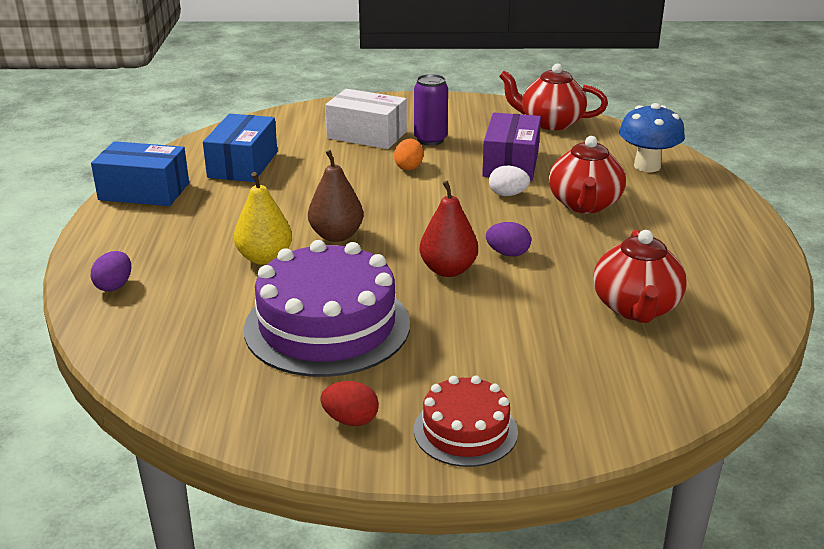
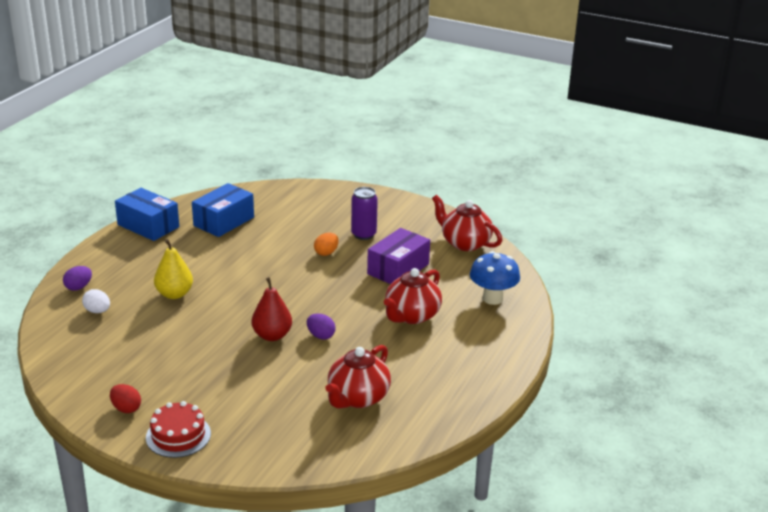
camera: 25 degrees right, 0 degrees up
purple cake [244,240,410,377] -> none
brown pear [308,150,363,242] -> none
white box [325,89,407,149] -> none
white egg [489,166,530,196] -> white egg moved to [82,289,110,313]

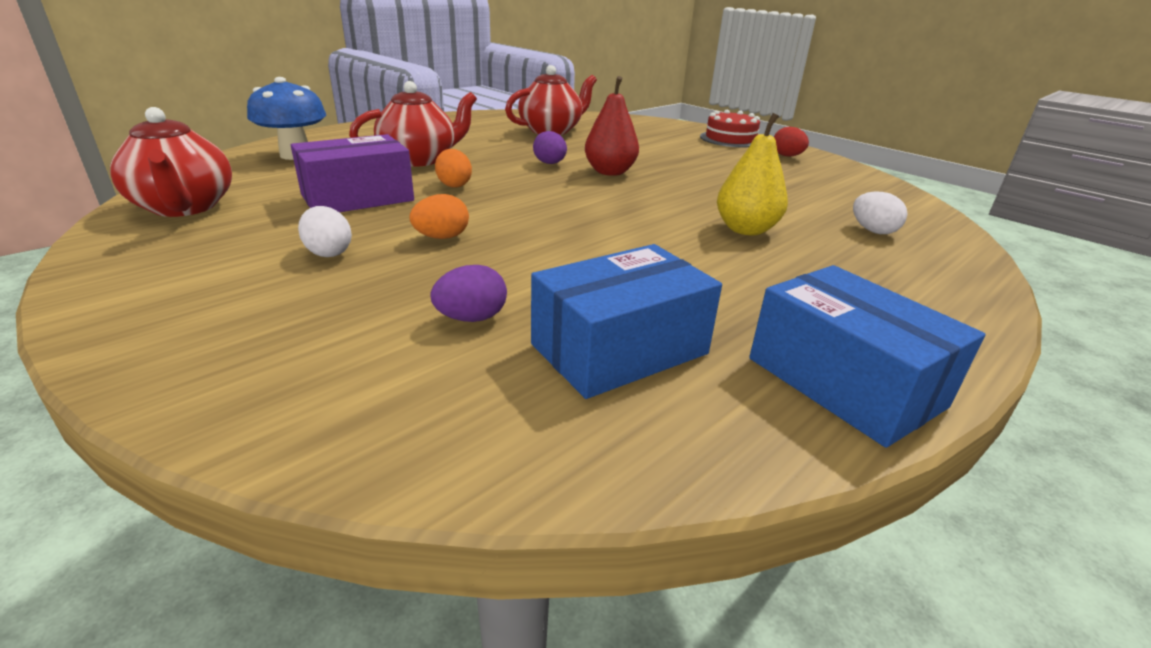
camera: 160 degrees left, 0 degrees up
purple egg [63,266,92,291] -> purple egg moved to [430,265,507,322]
purple can [351,187,378,240] -> white egg [298,206,352,257]
none -> orange egg [435,149,472,188]

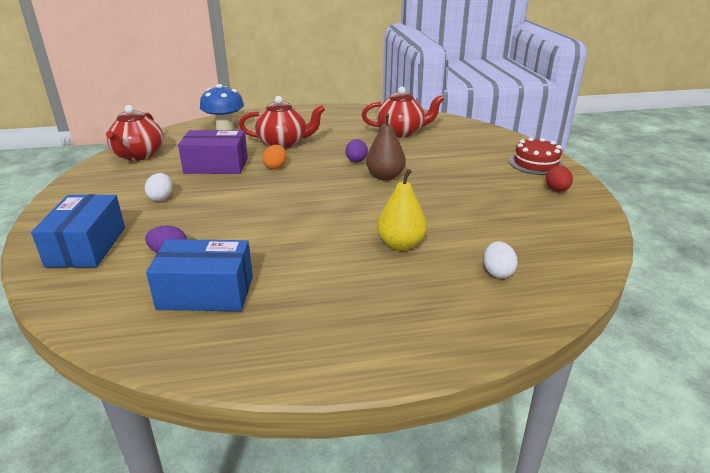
camera: 35 degrees right, 0 degrees up
orange egg [409,194,469,239] -> none
red pear [585,76,639,176] -> brown pear [366,113,406,181]
blue box [749,265,986,448] -> blue box moved to [31,194,125,268]

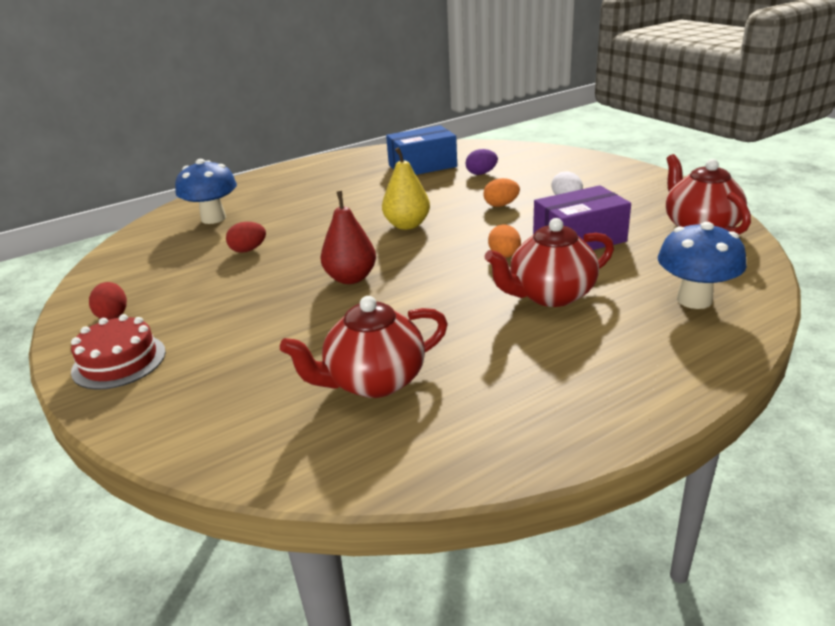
camera: 160 degrees right, 0 degrees up
blue box [31,194,125,268] -> none
purple egg [345,139,368,163] -> none
brown pear [366,113,406,181] -> red pear [321,191,376,284]
yellow pear [377,169,427,251] -> yellow pear moved to [382,147,430,230]
white egg [484,241,518,278] -> blue mushroom [175,159,237,224]
none -> red egg [226,222,266,253]
none -> orange egg [483,178,520,207]

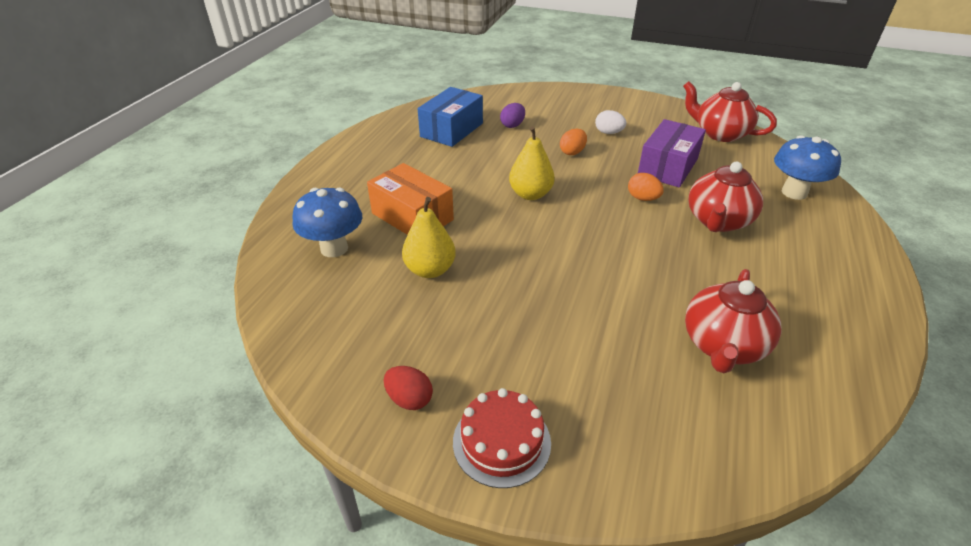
camera: 40 degrees left, 10 degrees up
red egg [226,222,266,253] -> yellow pear [402,197,456,278]
red pear [321,191,376,284] -> none
none -> orange box [367,163,454,235]

